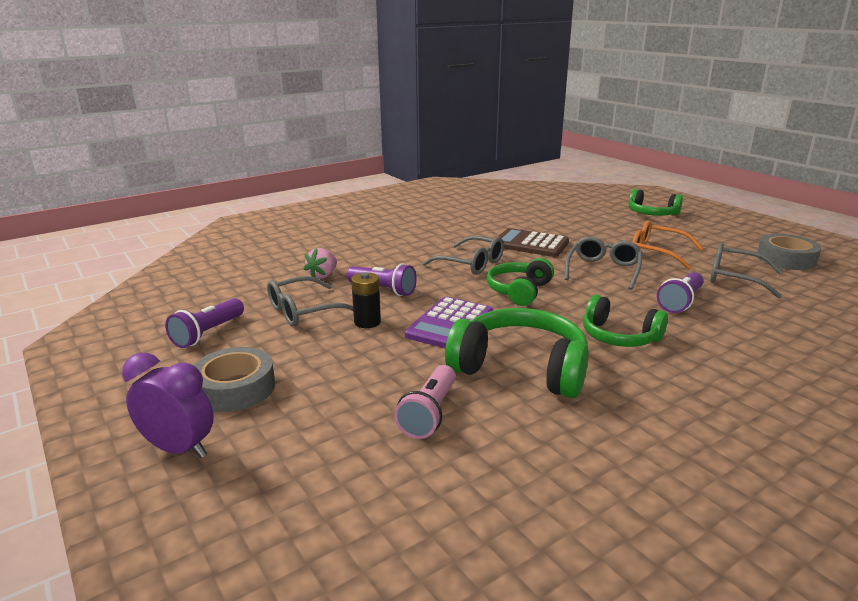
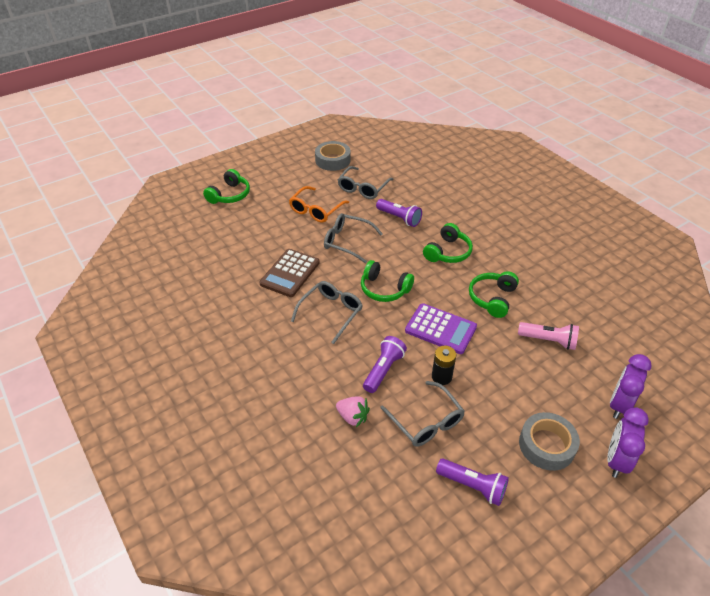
camera: 90 degrees left, 20 degrees up
green headphones [445,308,589,398] -> green headphones [469,271,519,318], size x0.64
none -> purple clock [610,354,652,419]

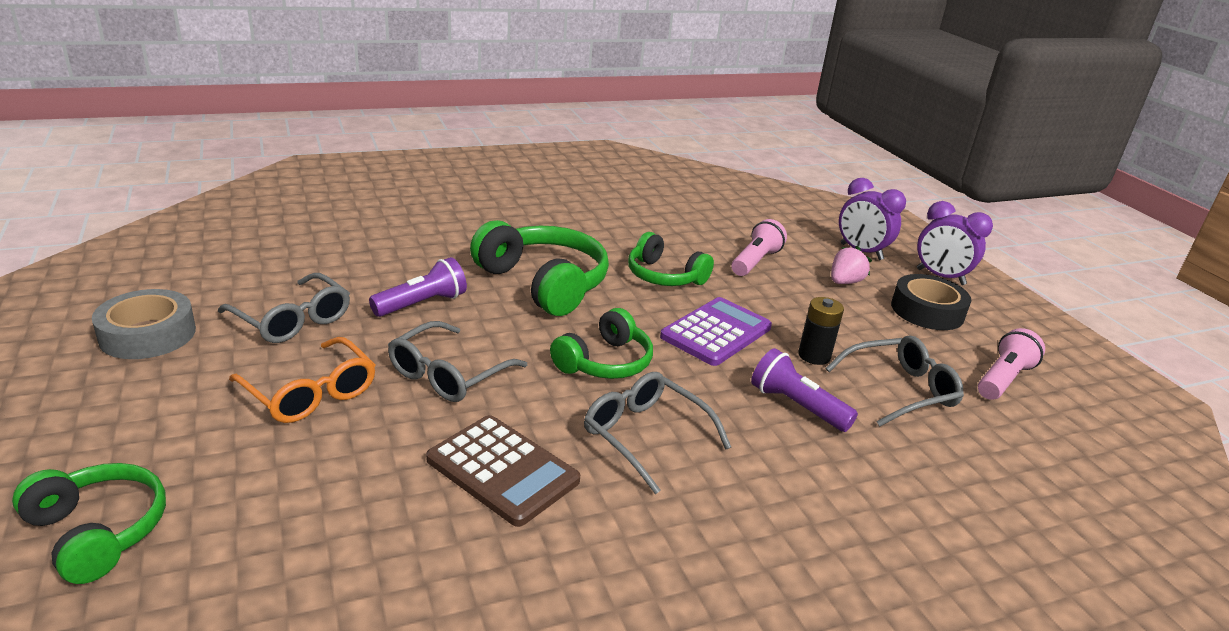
camera: 80 degrees left, 15 degrees down
pink strawberry [336,396,370,427] -> pink strawberry moved to [831,246,872,284]
green headphones [423,223,473,263] -> green headphones [470,220,609,316], size x1.56
purple flashlight [436,458,509,506] -> pink flashlight [978,328,1045,400]
grey tape [519,412,580,471] -> black tape [891,274,971,330]

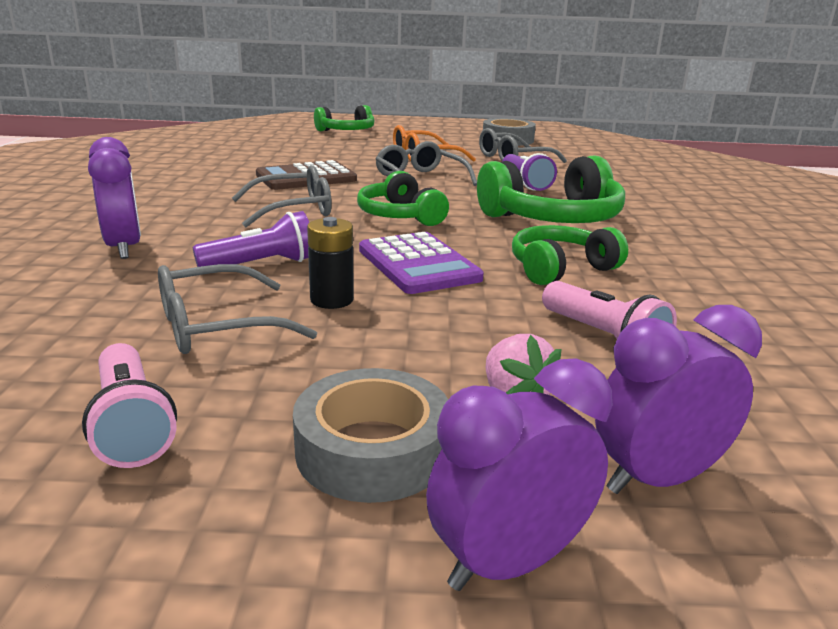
camera: 115 degrees right, 5 degrees down
grey glasses [825,335,964,427] -> grey glasses turned 60 degrees clockwise [158,264,317,354]
black tape [891,274,971,330] -> grey tape [293,368,448,503]
none -> purple clock [88,137,141,259]

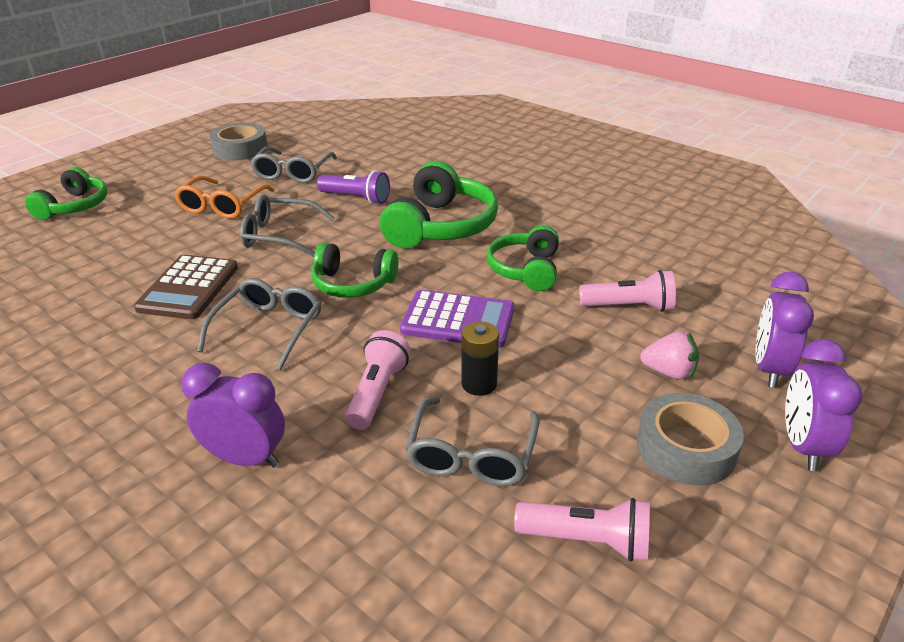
camera: 50 degrees left, 10 degrees up
purple flashlight [193,211,309,267] -> pink flashlight [345,330,410,430]

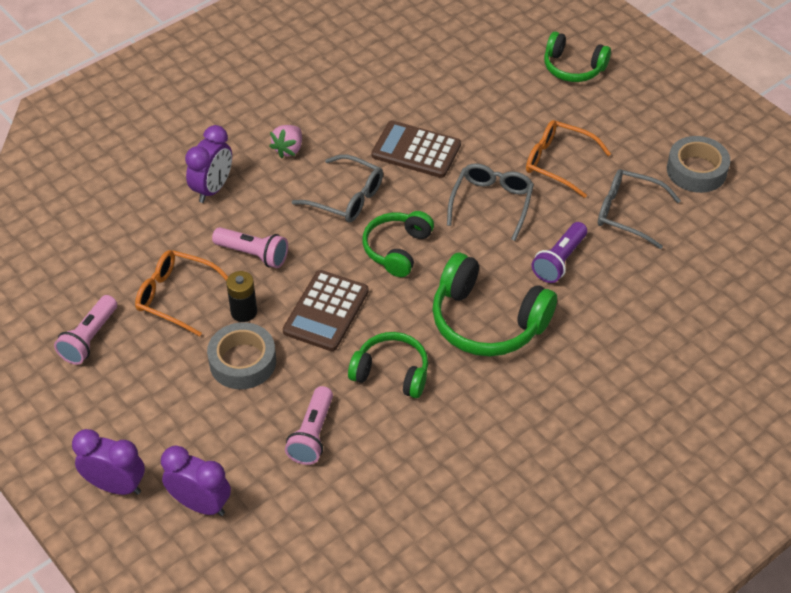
camera: 100 degrees right, 15 degrees up
purple calculator [400,290,514,348] -> brown calculator [283,270,369,351]
grey glasses [406,397,540,486] -> orange glasses [135,250,228,336]
grey tape [637,393,744,486] -> grey tape moved to [207,322,276,389]
pink strawberry [640,332,699,379] -> pink strawberry moved to [269,125,302,158]

